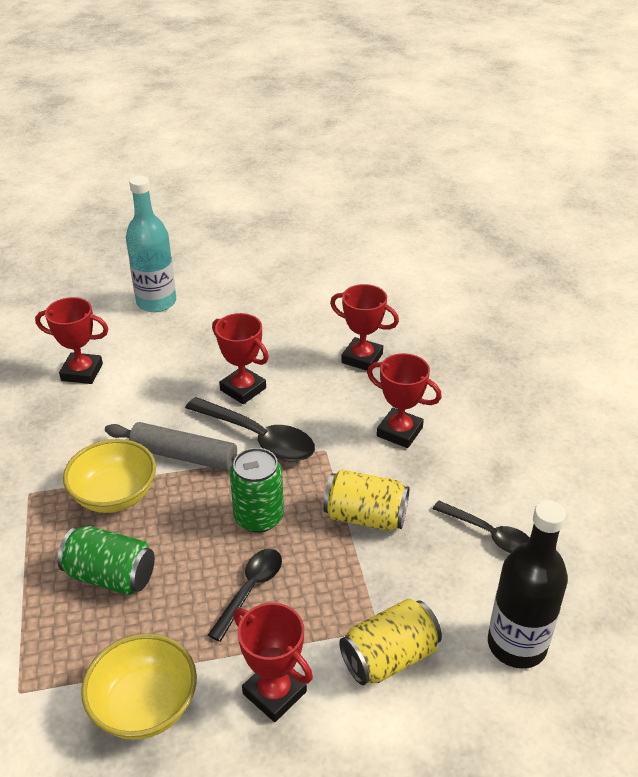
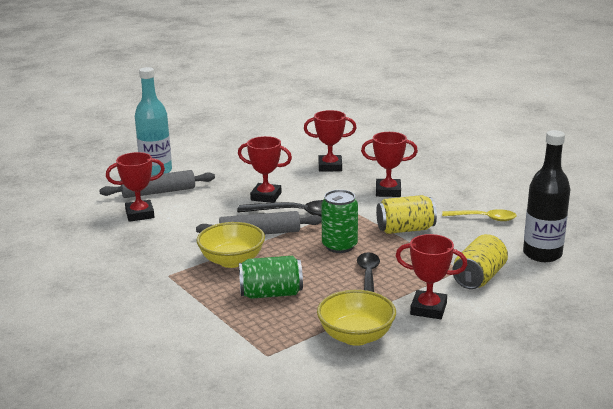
camera: 25 degrees left, 15 degrees down
black spoon [433,501,530,553] -> yellow spoon [442,209,517,221]
none -> grey rolling pin [99,170,215,198]

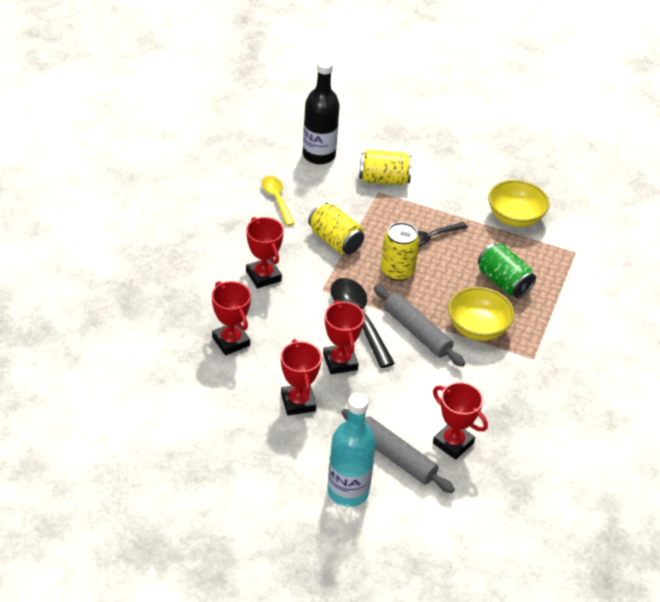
camera: 125 degrees left, 20 degrees up
green can [321,190,358,253] -> yellow can [381,222,420,281]
red trophy [396,234,467,319] -> red trophy moved to [281,339,322,416]

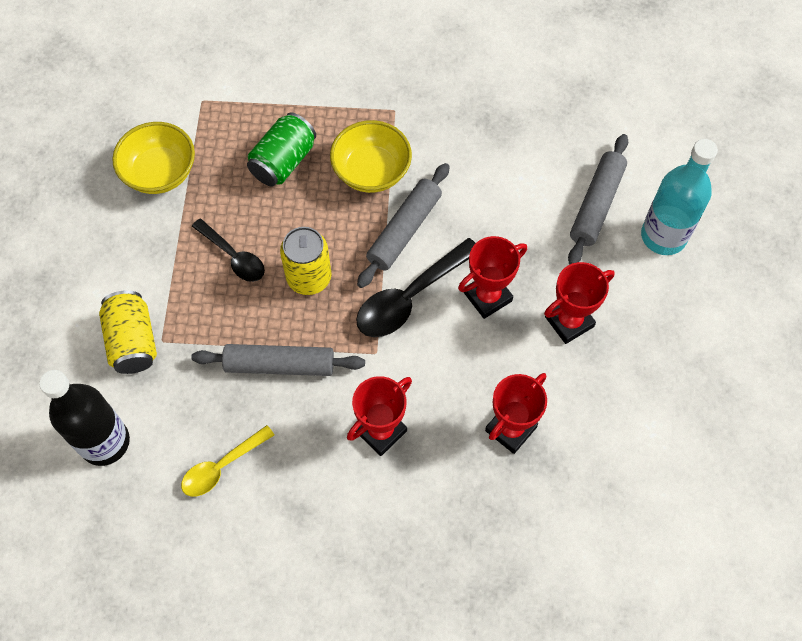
camera: 105 degrees left, 20 degrees up
yellow can [308,202,364,254] -> grey rolling pin [191,344,365,376]
red trophy [433,382,488,460] -> none

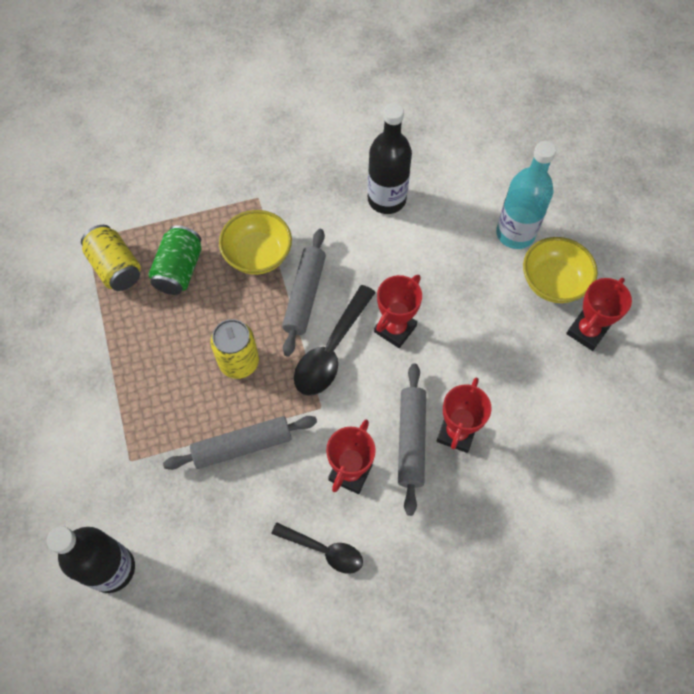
camera: 20 degrees left, 0 degrees up
yellow can [99,290,157,374] -> yellow can moved to [81,225,141,291]
yellow bowl [112,122,195,194] -> yellow bowl moved to [523,237,598,303]
yellow spoon [181,425,274,497] -> none
black spoon [192,218,265,282] -> black spoon moved to [271,523,363,574]
red trophy [544,262,614,344] -> red trophy moved to [566,278,632,351]
grey rolling pin [568,134,628,265] -> grey rolling pin moved to [398,363,426,516]
none -> black bottle [368,103,412,214]

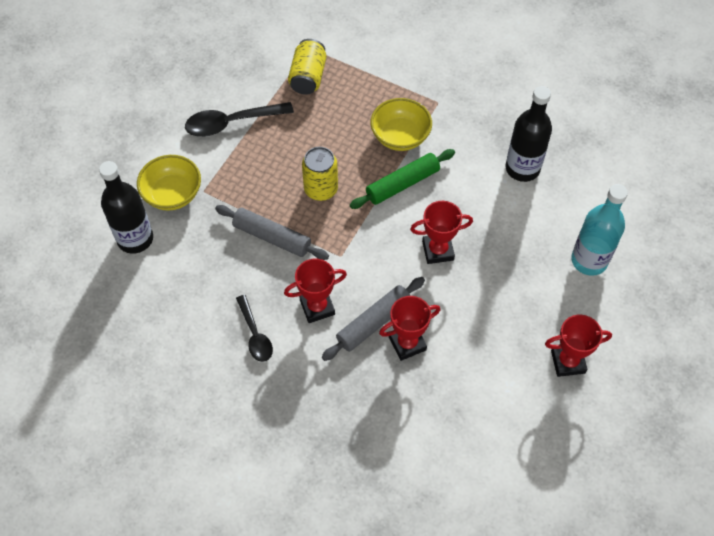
camera: 45 degrees right, 5 degrees down
green can [149,225,201,295] -> none
grey rolling pin [282,229,326,356] -> green rolling pin [350,149,455,209]
black spoon [294,285,376,396] -> black spoon moved to [185,102,294,137]
yellow bowl [523,237,598,303] -> yellow bowl moved to [137,155,201,210]

